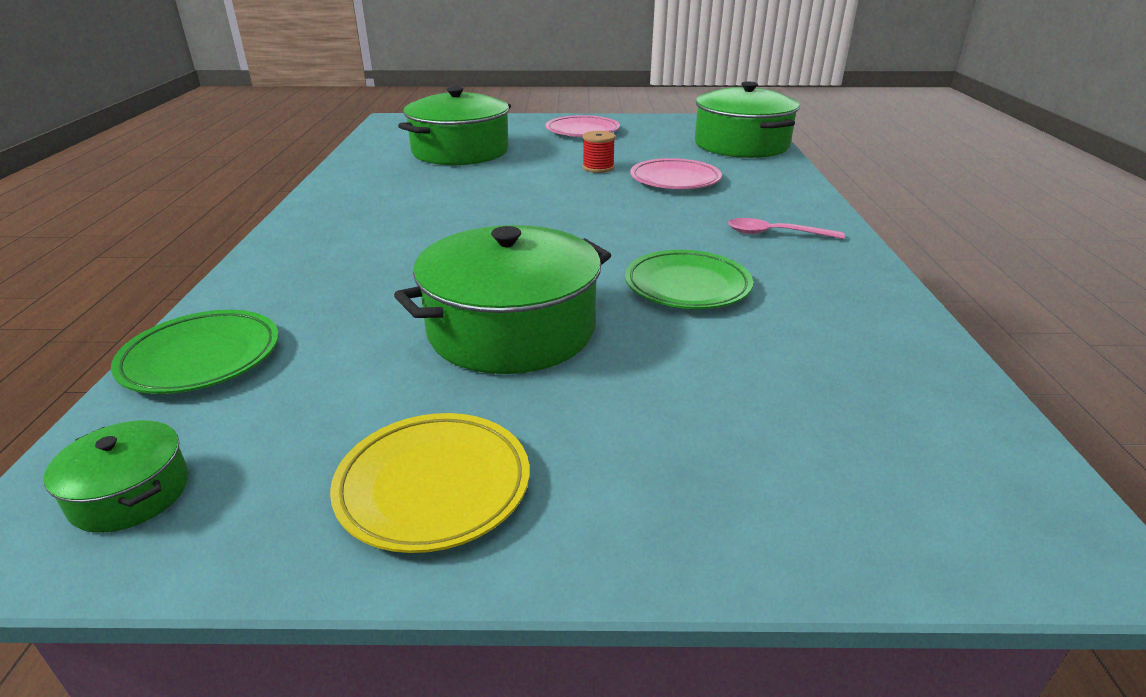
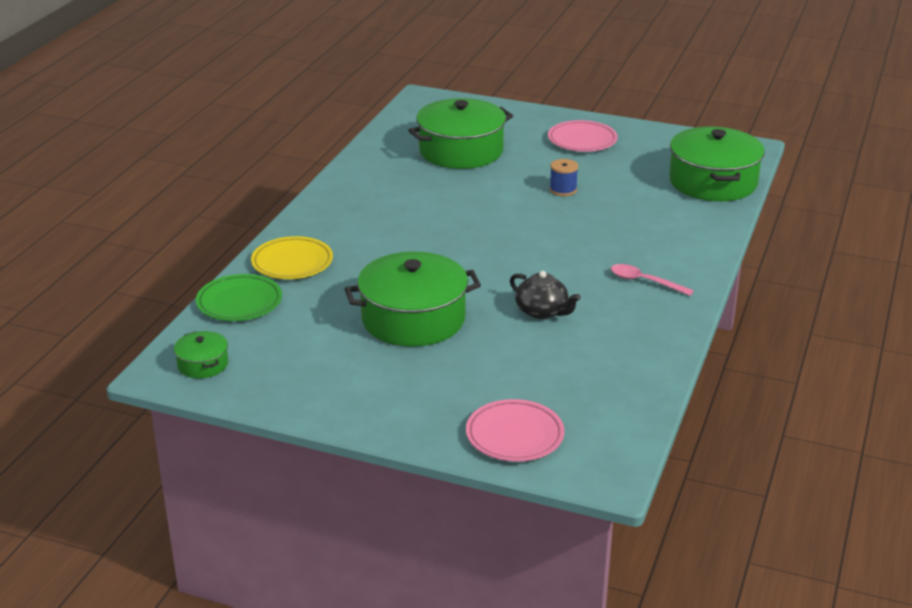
camera: 20 degrees right, 0 degrees up
yellow plate [330,413,529,553] -> yellow plate moved to [251,236,333,279]
red spool [582,131,615,173] -> blue spool [549,159,578,196]
green plate [625,250,753,309] -> black teapot [510,271,581,319]
pink plate [630,158,722,189] -> pink plate moved to [466,399,565,461]

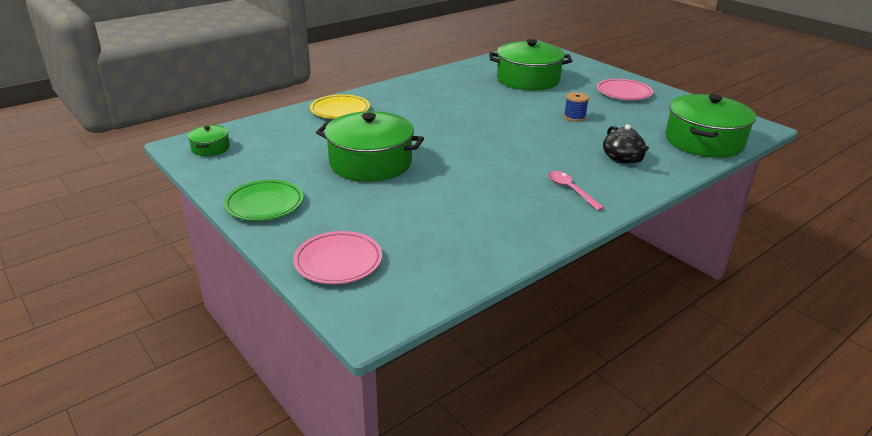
camera: 30 degrees right, 0 degrees up
green plate [196,274,282,321] -> green plate moved to [224,180,304,221]
black teapot [510,271,581,319] -> black teapot moved to [603,125,649,163]

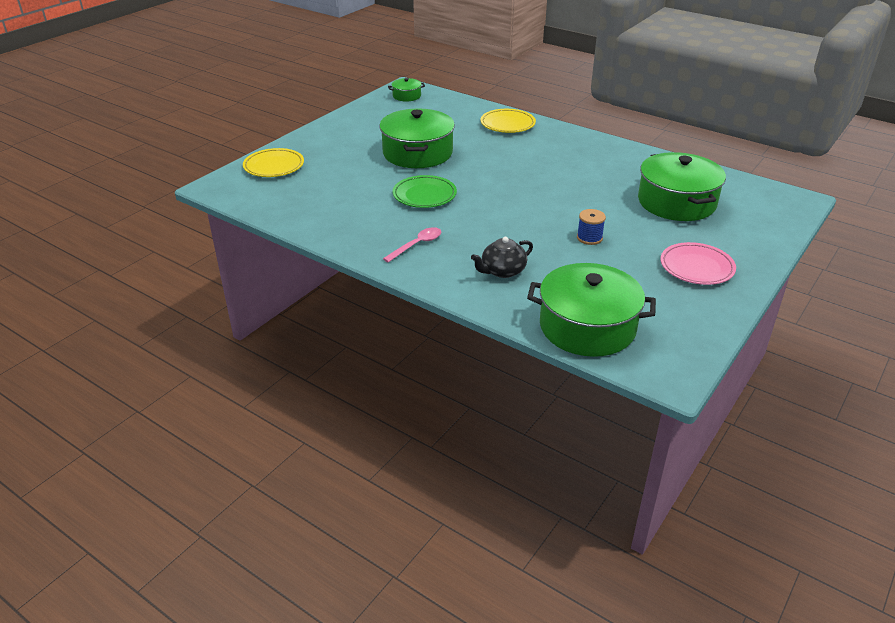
camera: 75 degrees right, 5 degrees up
green plate [224,180,304,221] -> green plate moved to [393,175,457,208]
pink plate [293,231,382,284] -> yellow plate [243,148,304,177]

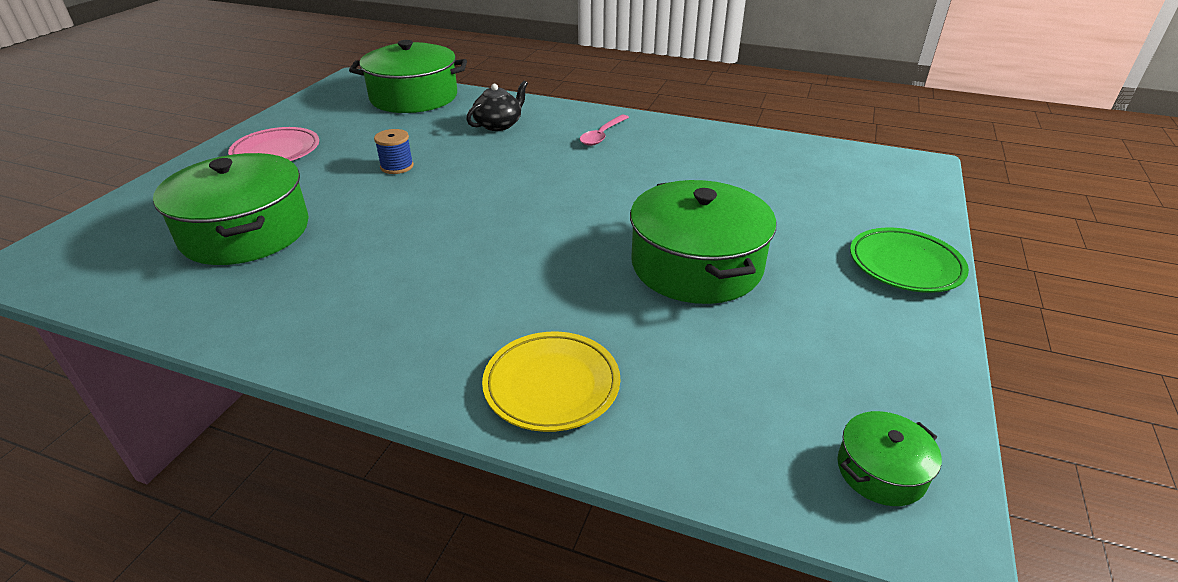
camera: 165 degrees right, 0 degrees up
yellow plate [243,148,304,177] -> none
green plate [393,175,457,208] -> green plate moved to [850,227,969,293]

